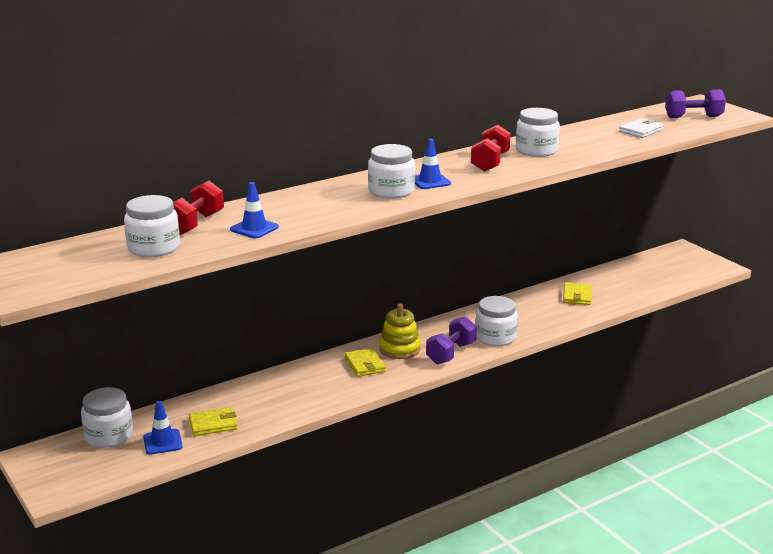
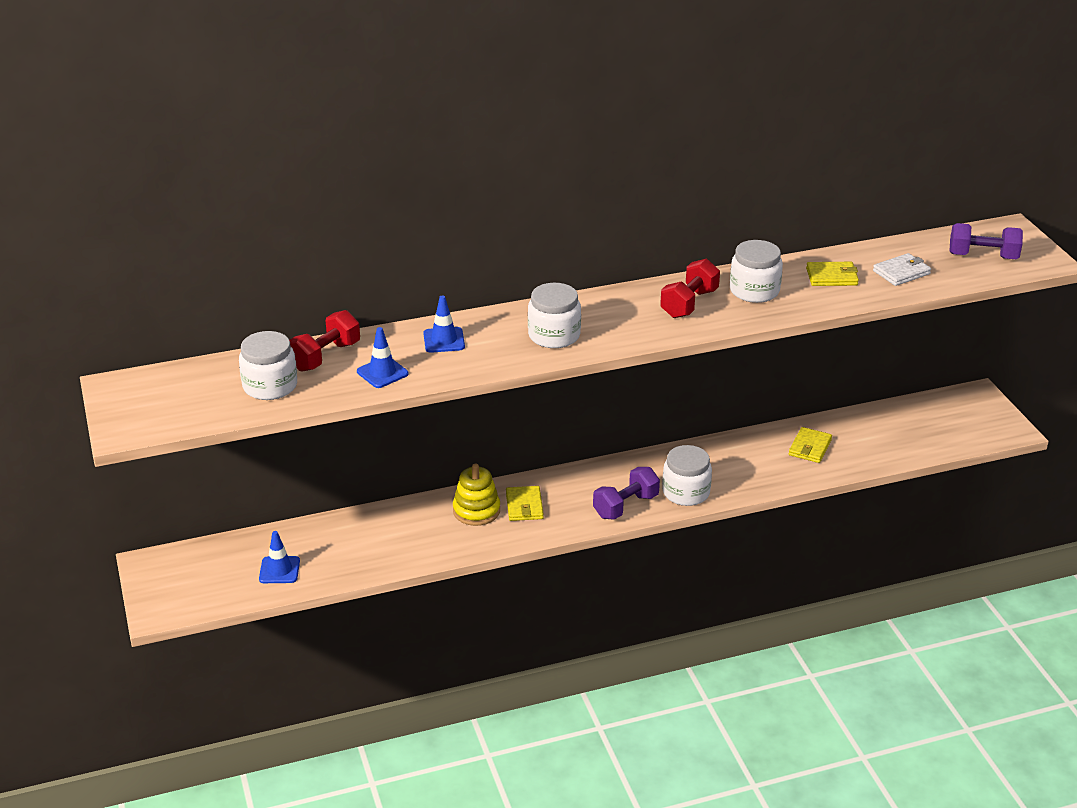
camera: 15 degrees right, 10 degrees up
white jar [81,387,133,448] -> none
yellow wallet [189,407,238,436] -> yellow wallet moved to [806,262,859,286]
yellow stacking toy [379,304,421,359] -> yellow stacking toy moved to [453,464,500,526]
blue traffic cone [415,139,451,189] -> blue traffic cone moved to [423,295,465,353]

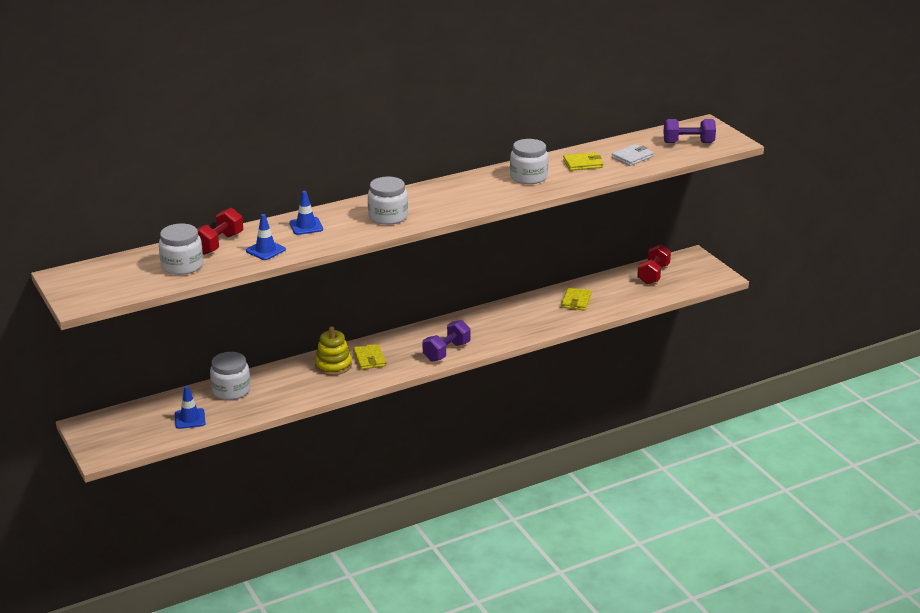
camera: 10 degrees left, 5 degrees down
red dumbbell [660,259,720,318] -> red dumbbell moved to [637,244,671,285]
white jar [662,445,712,506] -> white jar moved to [210,352,251,400]

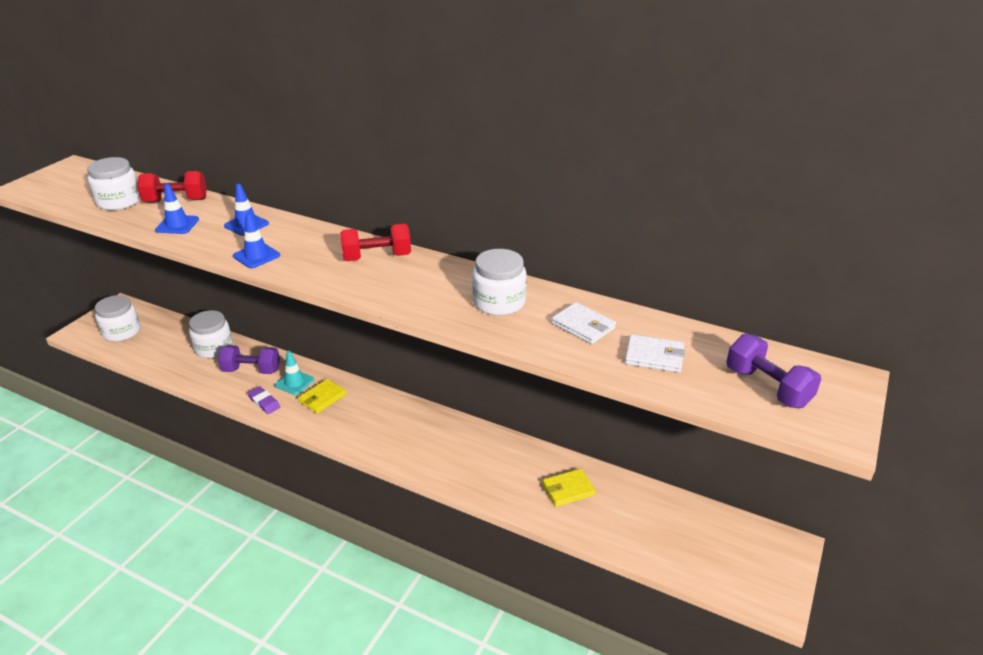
camera: 55 degrees right, 5 degrees up
blue traffic cone [175,386,206,429] -> blue traffic cone moved to [233,213,280,268]
yellow stacking toy [315,326,352,375] -> turquoise traffic cone [275,351,314,395]
white jar [368,177,408,225] -> white jar moved to [95,295,140,342]
purple dumbbell [423,320,471,361] -> purple dumbbell moved to [218,345,280,374]
yellow wallet [563,152,603,171] -> white wallet [552,302,616,344]
red dumbbell [637,244,671,285] -> red dumbbell moved to [340,224,411,261]
none -> purple eraser [248,386,280,414]

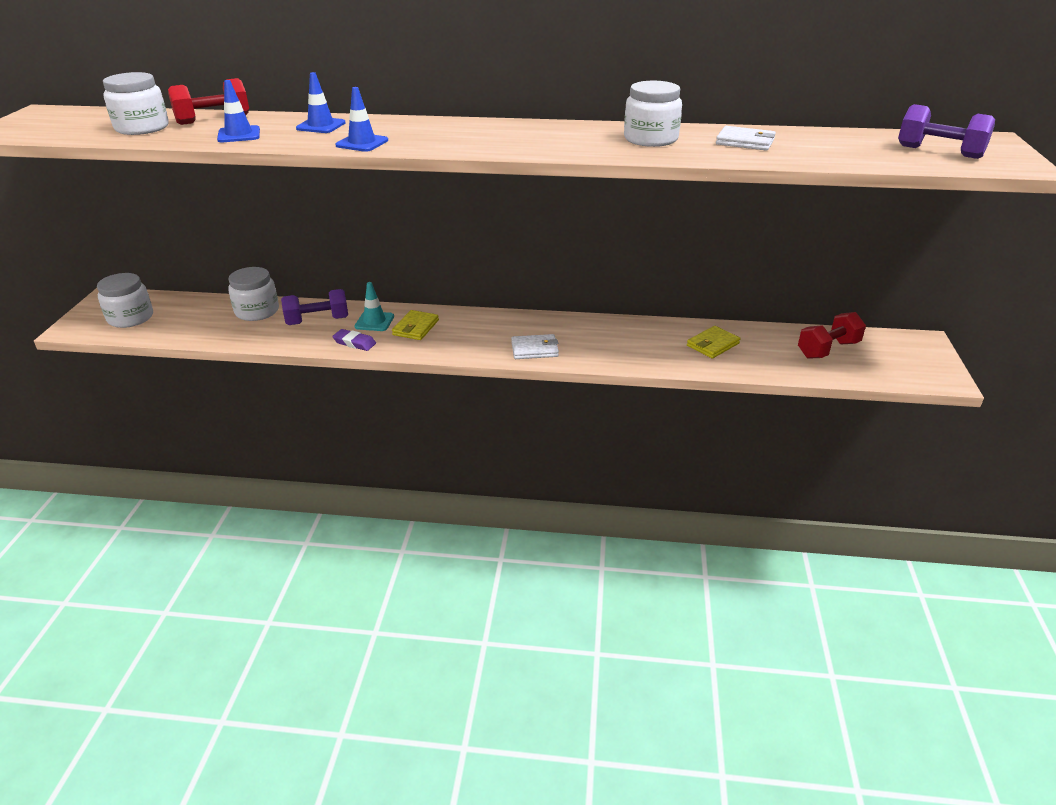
camera: 20 degrees left, 0 degrees up
red dumbbell [340,224,411,261] -> red dumbbell moved to [798,312,866,359]
white wallet [625,334,685,373] -> white wallet moved to [511,334,559,359]

